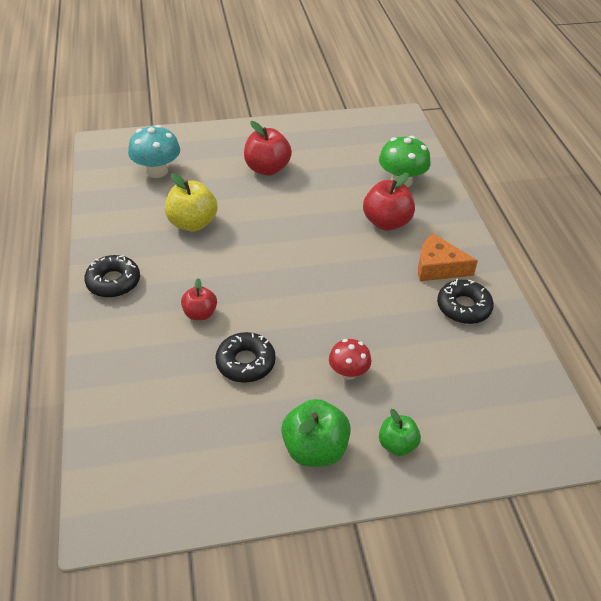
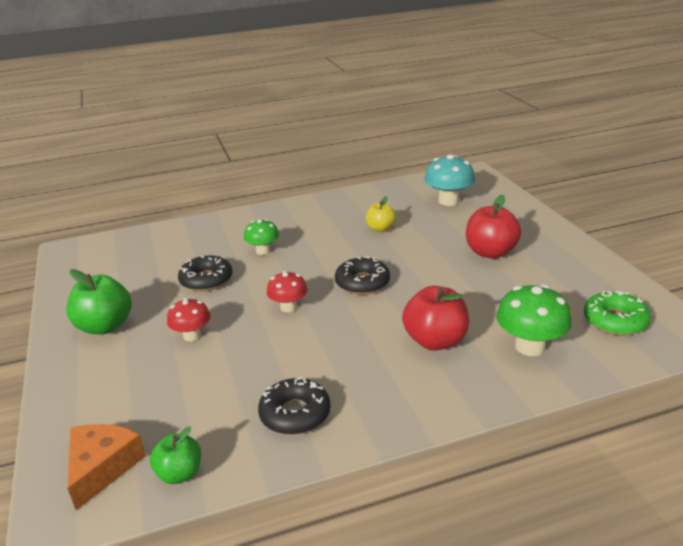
camera: 85 degrees right, 15 degrees down
black donut [84,255,140,298] -> black donut moved to [335,256,390,295]
yellow apple [165,173,218,232] -> yellow apple [366,196,396,232], size x0.61
red apple [181,278,217,320] -> green mushroom [244,219,279,255]
green apple [379,409,421,456] -> green apple moved to [150,427,201,484]
orange cheese [418,233,478,281] -> orange cheese moved to [67,424,146,510]
none -> red mushroom [267,271,307,312]
none -> green donut [584,291,651,335]

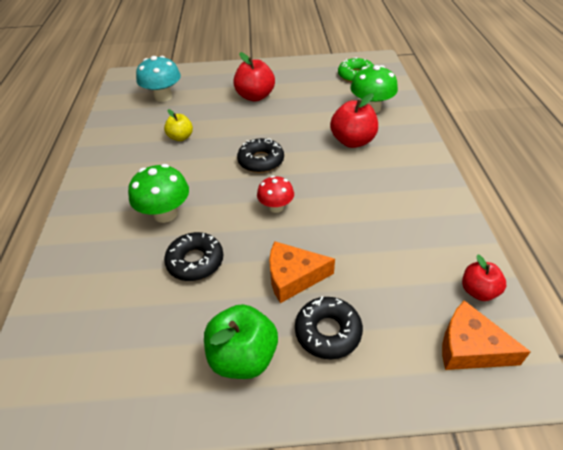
camera: 75 degrees left, 15 degrees up
green apple [150,427,201,484] -> red apple [462,254,506,301]
red mushroom [167,298,211,341] -> orange cheese [269,241,335,303]
green mushroom [244,219,279,255] -> green mushroom [128,164,189,223], size x1.56
black donut [258,377,331,435] -> black donut moved to [295,296,363,360]

